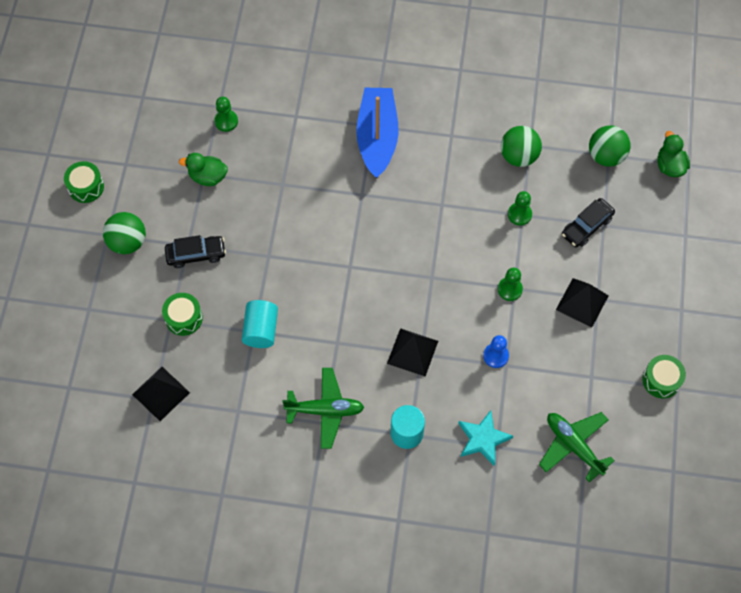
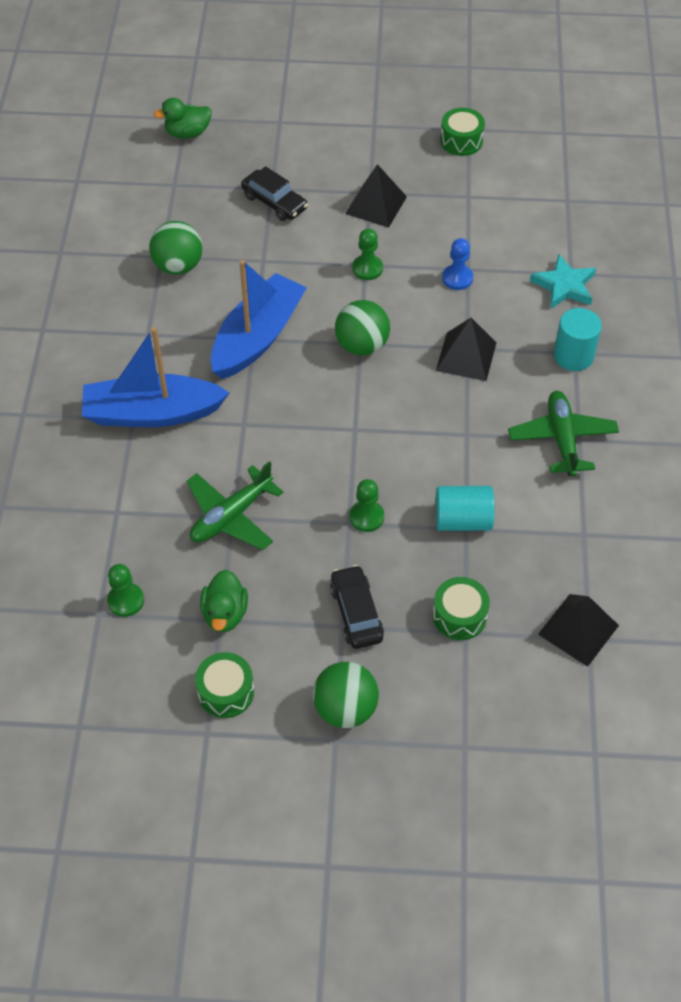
camera: 95 degrees left, 10 degrees down
green drum [64,161,104,203] -> green drum moved to [195,652,254,718]
green pawn [508,191,532,226] -> green pawn moved to [349,479,384,532]
green plane [539,412,615,482] -> green plane moved to [186,461,283,550]
green ball [589,125,630,167] -> green ball moved to [335,300,390,356]
none -> blue boat [211,260,307,379]

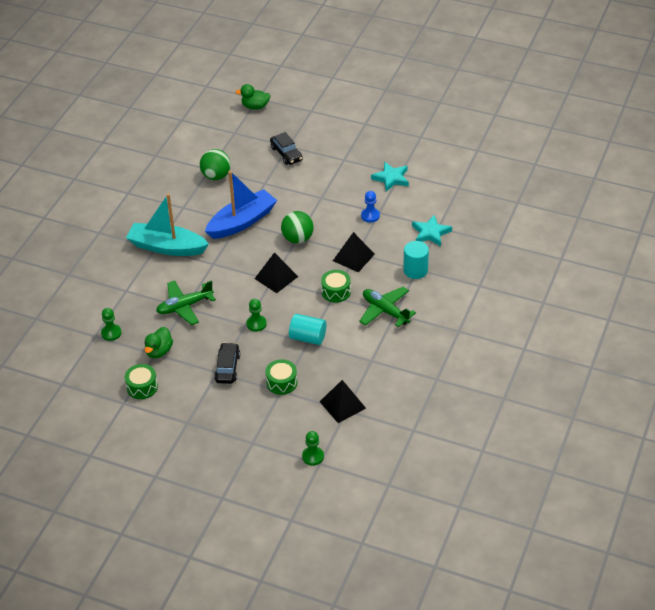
camera: 20 degrees right, 10 degrees down
blue boat [82,327,230,427] -> turquoise boat [126,194,209,256]
green ball [313,662,379,728] -> none
black pyramid [345,164,407,228] -> black pyramid moved to [255,252,298,293]
green pawn [352,228,383,280] -> green pawn moved to [302,431,324,466]
green drum [440,108,485,156] -> green drum moved to [321,270,351,303]
green plane [508,391,619,477] -> green plane turned 60 degrees counterclockwise [359,287,416,327]
none -> turquoise star [371,162,409,192]

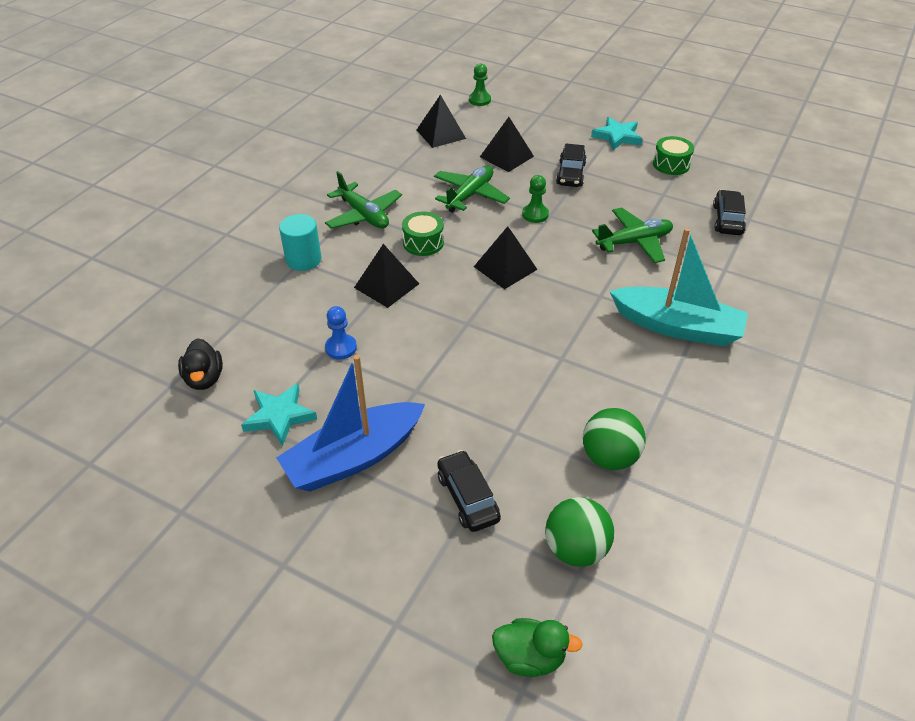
camera: 175 degrees left, 0 degrees up
green pawn [101,308,122,341] -> black car [713,190,746,235]
green duck [145,327,173,358] -> none
blue boat [205,171,277,239] -> blue boat moved to [276,355,425,492]
green drum [265,359,297,395] -> black pyramid [480,117,534,172]
green ball [281,211,314,244] -> green ball moved to [545,497,614,567]
turquoise cylinder [289,314,326,345] -> green plane [434,166,510,213]
turquoise star [412,215,452,247] -> turquoise star moved to [591,117,643,151]
none -> black duck [178,338,223,390]

